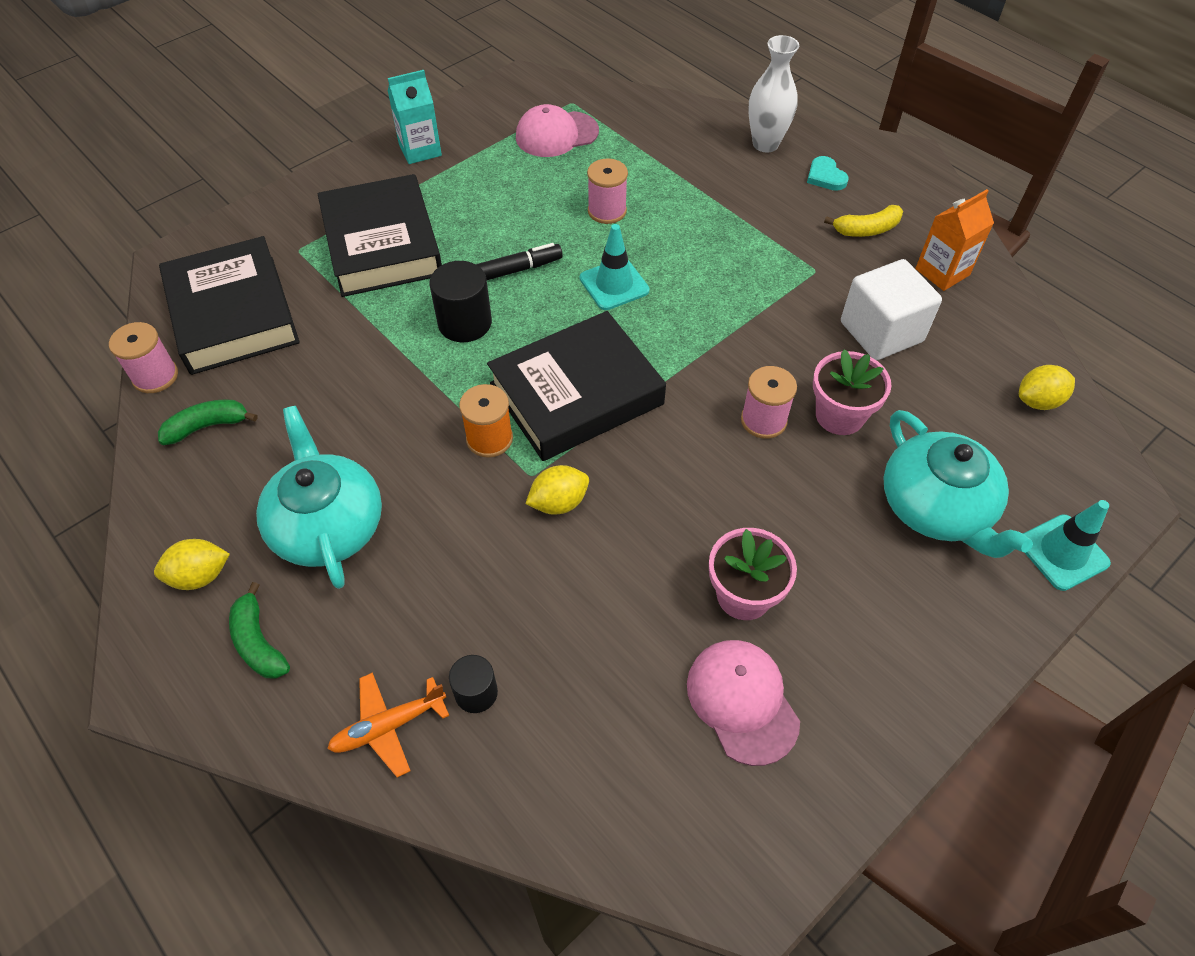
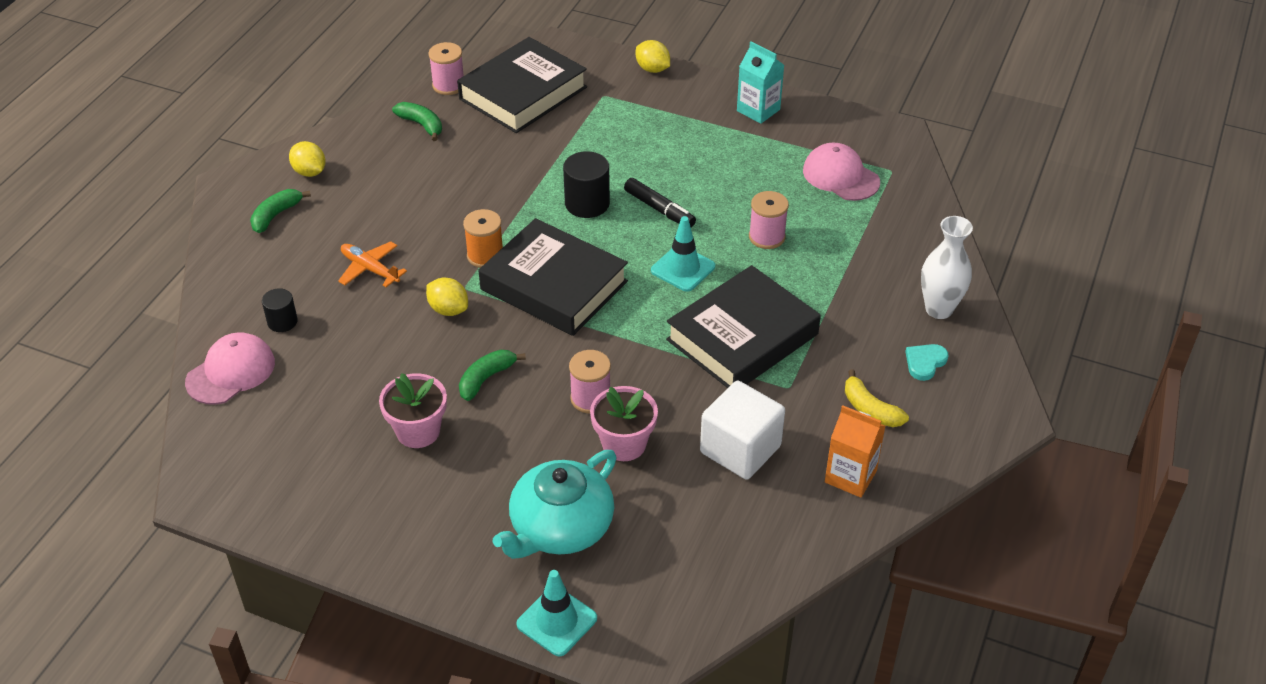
camera: 65 degrees right, 10 degrees down
turquoise teapot [256,406,382,589] -> none
black book [318,174,442,297] -> black book moved to [666,265,821,388]
orange plane [327,673,449,777] -> orange plane moved to [338,241,407,287]
pink cap [687,640,800,766] -> pink cap moved to [185,332,275,405]
yellow lemon [1019,365,1075,410] -> yellow lemon moved to [636,40,670,73]
none -> green banana [459,350,526,401]

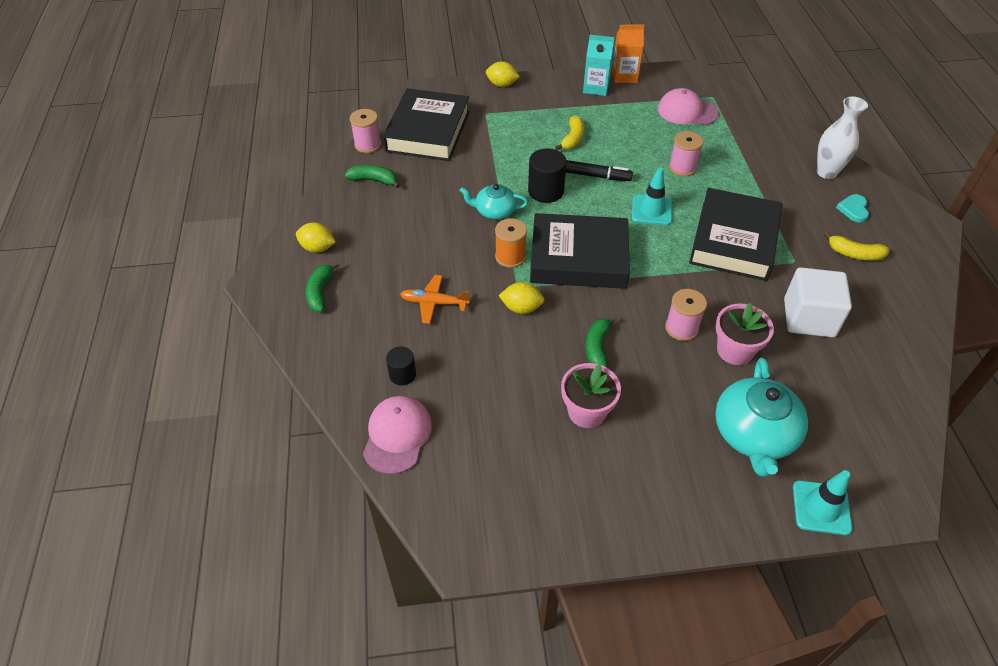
camera: 30 degrees left, 5 degrees up
orange carton [825,405,885,498] -> orange carton moved to [612,25,645,83]
none -> turquoise teapot [460,184,528,219]
none -> yellow banana [555,115,584,150]

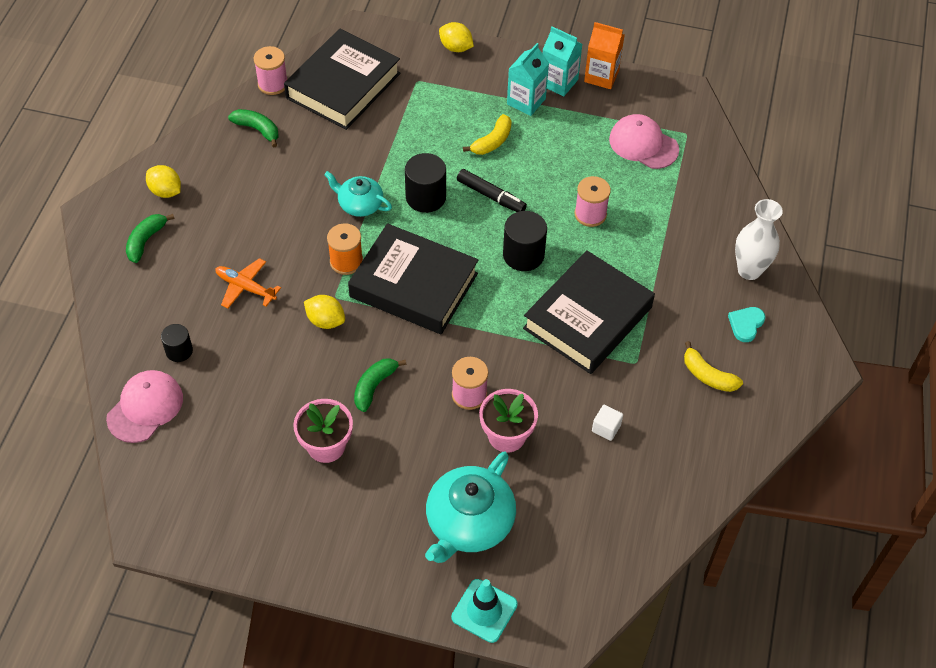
camera: 20 degrees right, 5 degrees up
turquoise traffic cone [632,167,672,225] -> black cylinder [503,211,547,271]
white cube [784,267,852,338] -> white cube [592,405,623,441], size x0.44
none -> turquoise carton [507,43,549,116]

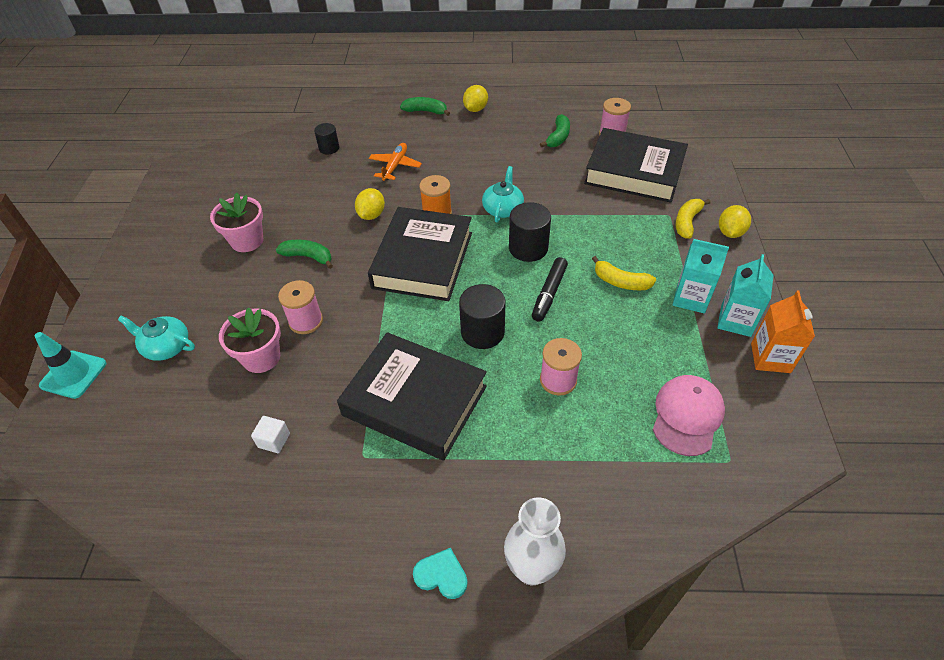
camera: 80 degrees right, 5 degrees down
pink cap [106,370,183,443] -> none
turquoise teapot [425,451,516,563] -> turquoise teapot [118,316,195,361], size x0.59
yellow banana [684,341,743,392] -> yellow banana moved to [676,199,711,239]

